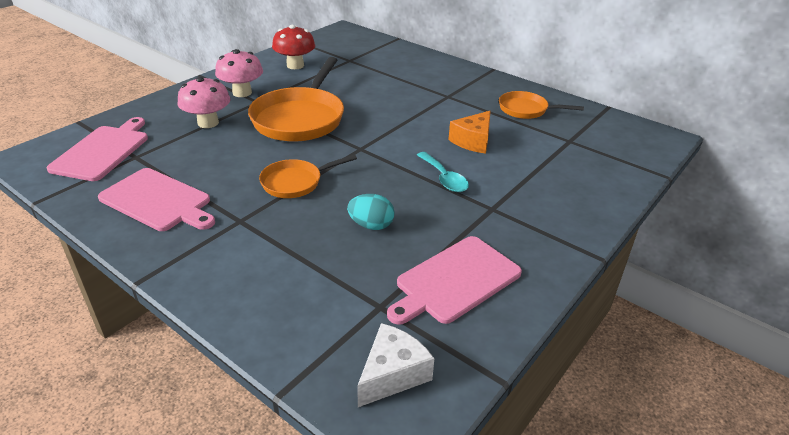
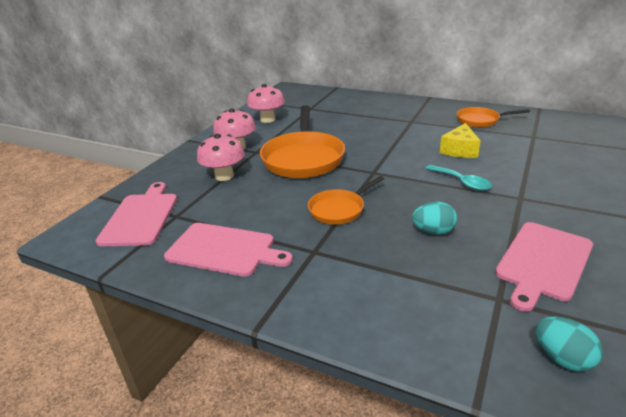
camera: 10 degrees left, 5 degrees down
red mushroom [272,25,316,69] -> pink mushroom [247,84,285,123]
white cheese [357,323,434,407] -> turquoise egg [536,316,603,372]
orange cheese [448,111,491,153] -> yellow cheese [440,123,481,158]

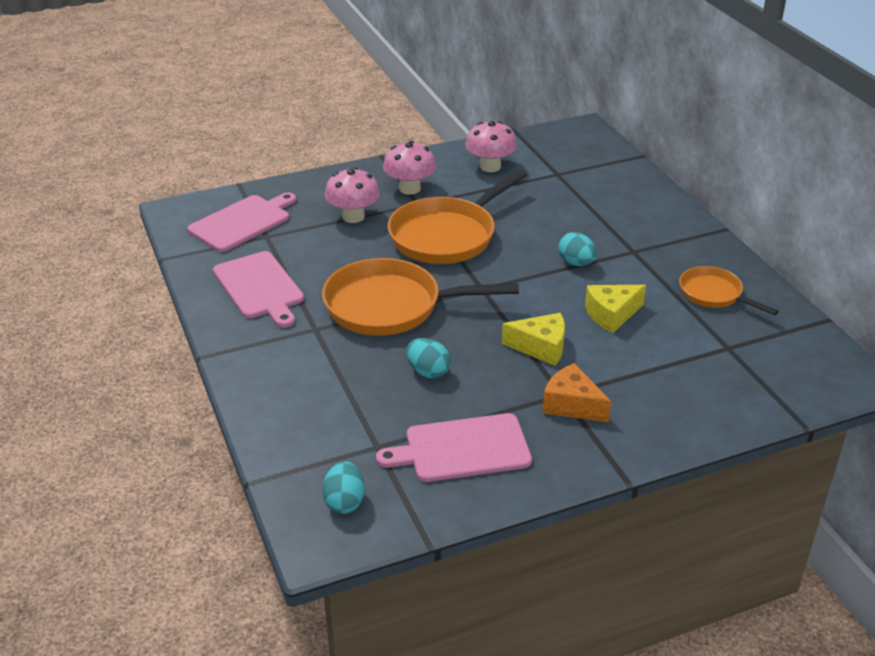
camera: 40 degrees right, 5 degrees up
orange pan [308,176,384,225] -> orange pan [322,258,519,336], size x1.82
turquoise spoon [425,165,492,191] -> yellow cheese [502,313,565,366]
none -> orange cheese [542,363,611,422]
none -> turquoise egg [558,232,596,266]

